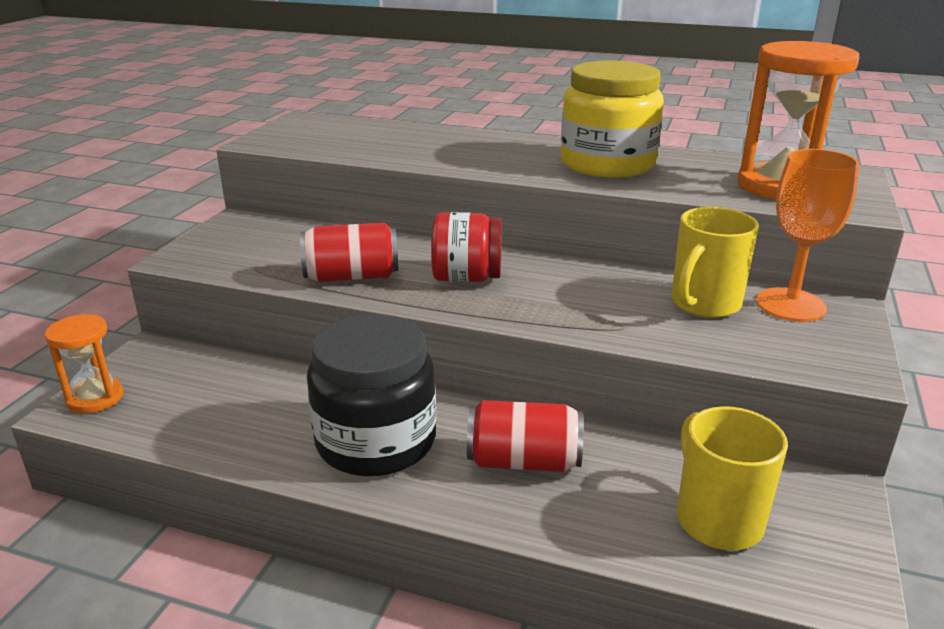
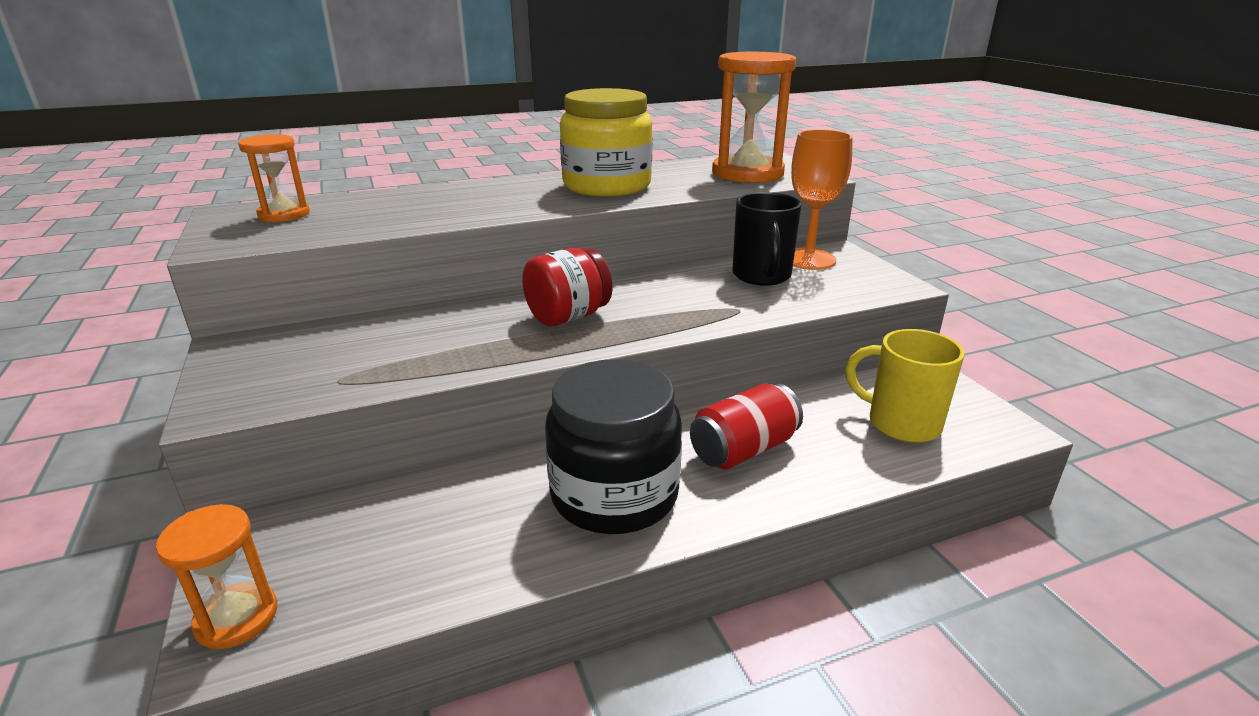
camera: 40 degrees left, 0 degrees up
red can [300,222,398,282] -> none
yellow mug [671,207,759,318] -> black mug [733,192,802,286]
none -> orange hourglass [238,134,310,222]

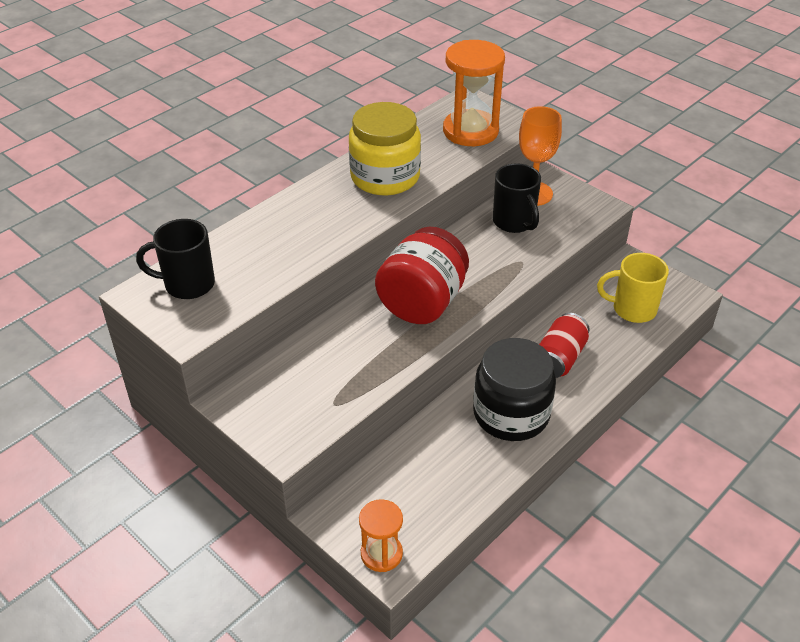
camera: 25 degrees left, 15 degrees up
orange hourglass [238,134,310,222] -> black mug [136,219,215,299]
red jar [522,248,612,326] -> red jar [375,227,469,324], size x1.55

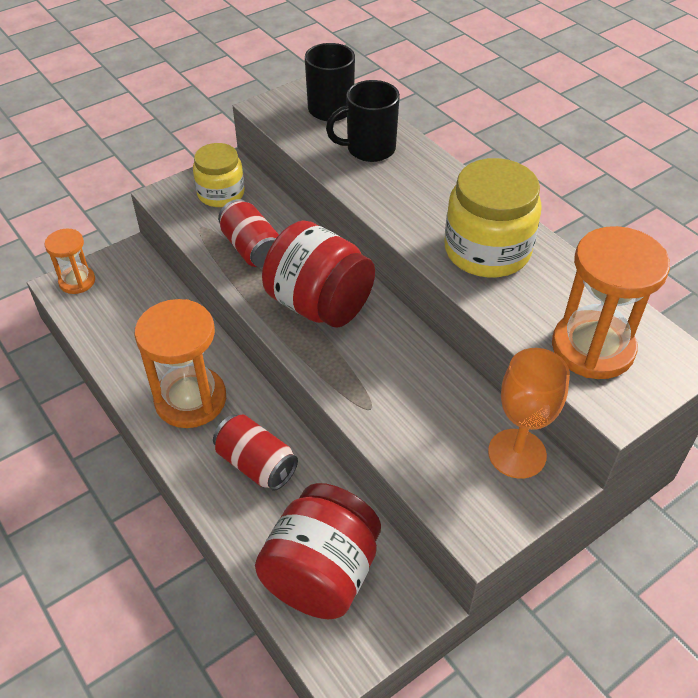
camera: 100 degrees right, 5 degrees up
black jar [473,338,556,441] -> orange hourglass [135,299,226,428]
black mug [493,163,541,233] -> black mug moved to [326,80,400,162]
yellow mug [597,253,669,323] -> red jar [255,483,381,619]
none -> yellow jar [193,143,245,207]
none -> red can [218,199,279,268]

